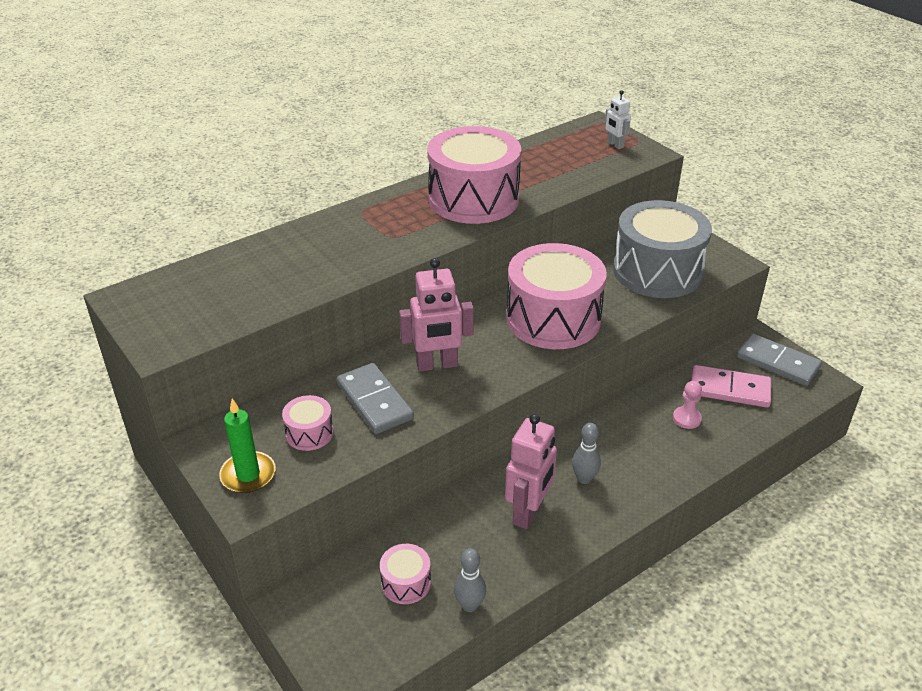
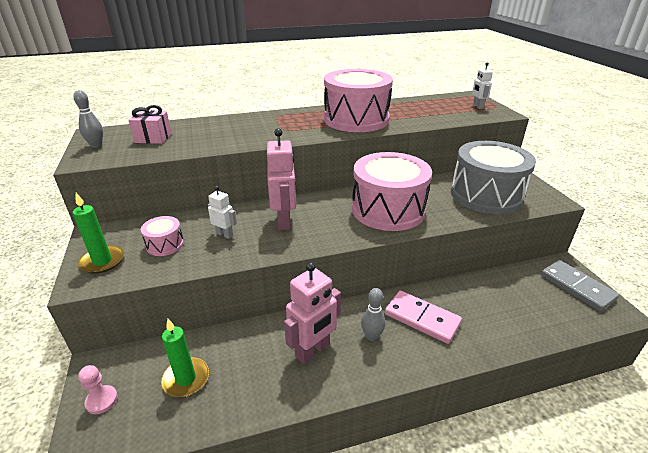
camera: 20 degrees right, 5 degrees down
grey domino [337,363,414,434] -> white robot [208,186,237,239]
pink drum [380,544,431,604] -> green candle [161,319,209,397]
pink robot [399,258,474,372] -> pink robot turned 105 degrees counterclockwise [267,128,296,230]
grey bowling pin [454,548,486,612] -> grey bowling pin moved to [73,90,103,148]
pink pawn [673,381,702,429] -> pink pawn moved to [78,365,118,414]
pink domino [691,365,771,408] -> pink domino moved to [385,291,462,344]
none -> pink gift [128,105,172,144]

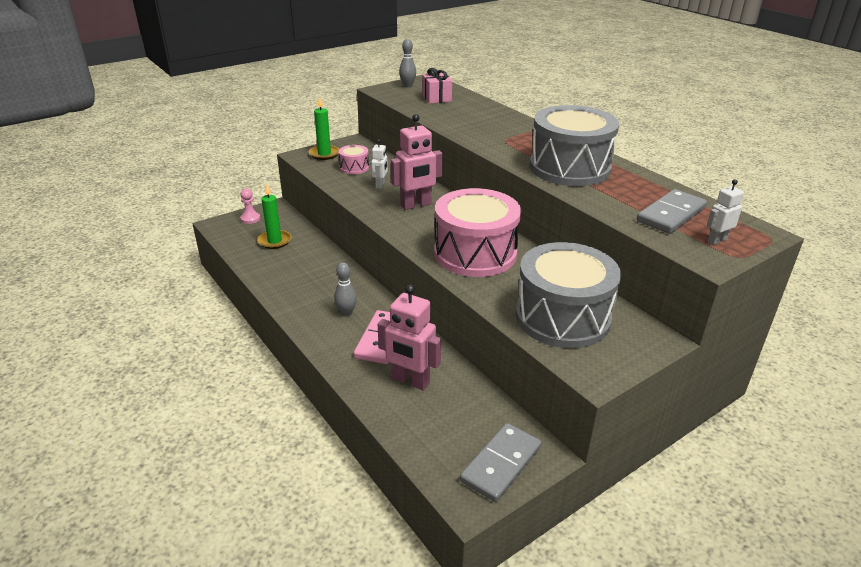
camera: 70 degrees right, 0 degrees up
pink robot [284,262,341,364] -> pink robot moved to [378,285,441,390]
pink drum [324,69,393,132] -> grey drum [530,105,619,186]
none -> grey domino [637,189,707,234]

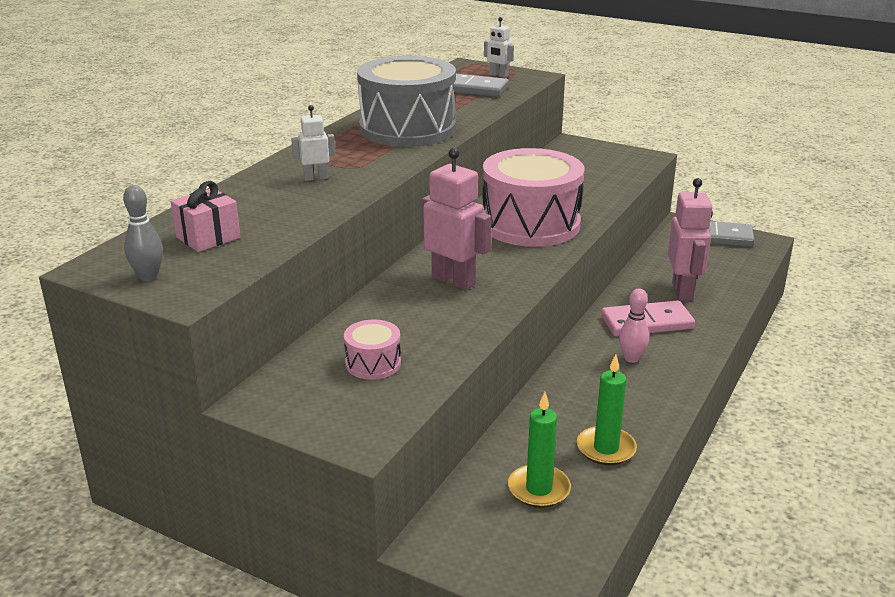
camera: 115 degrees left, 5 degrees down
pink pawn [240,189,260,224] -> none
green candle [309,96,339,160] -> green candle moved to [577,354,637,465]
grey bowling pin [334,262,357,317] -> pink bowling pin [619,288,649,363]
white robot [371,139,388,189] -> white robot moved to [291,105,335,181]
grey drum [515,242,621,348] -> none

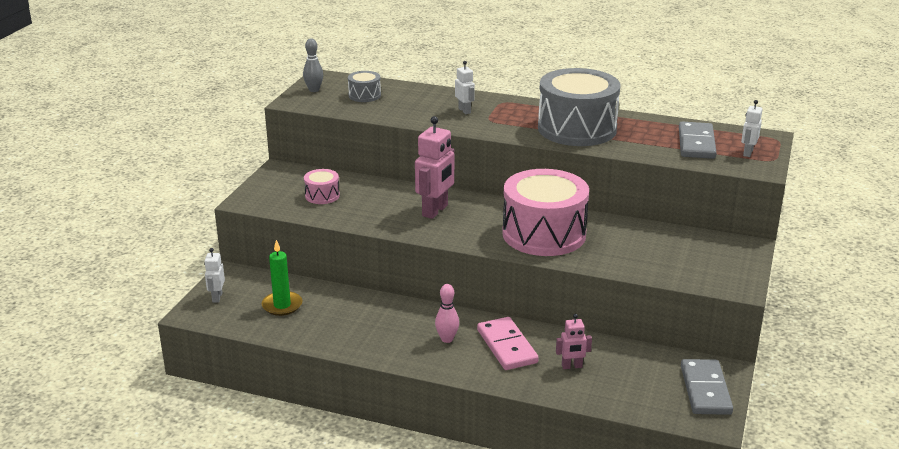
camera: 80 degrees right, 0 degrees up
pink gift [171,181,240,252] -> grey drum [348,71,381,102]
green candle [577,354,637,465] -> none
pink robot [668,178,713,301] -> pink robot [556,314,592,369], size x0.55
none -> white robot [204,248,225,302]

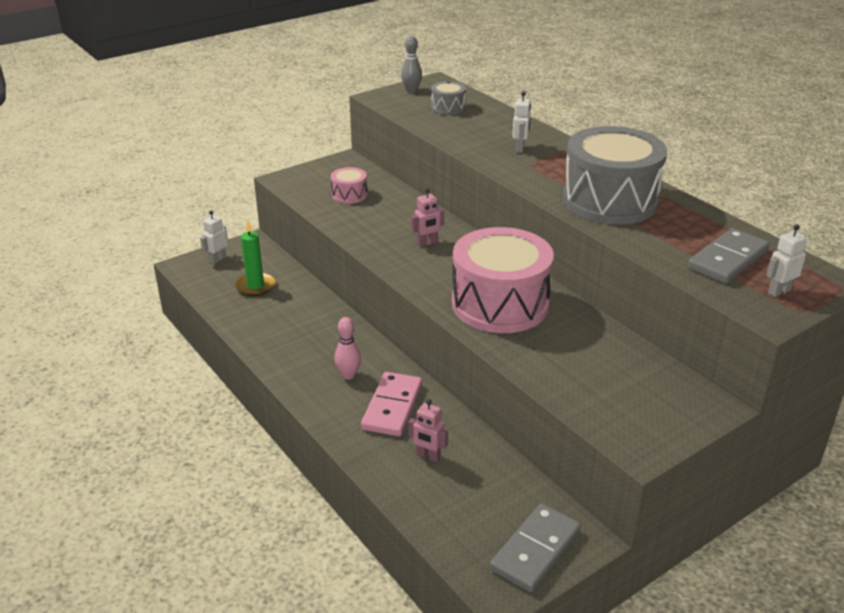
camera: 35 degrees right, 5 degrees up
pink robot [415,116,454,219] -> pink robot [412,188,444,247], size x0.55

